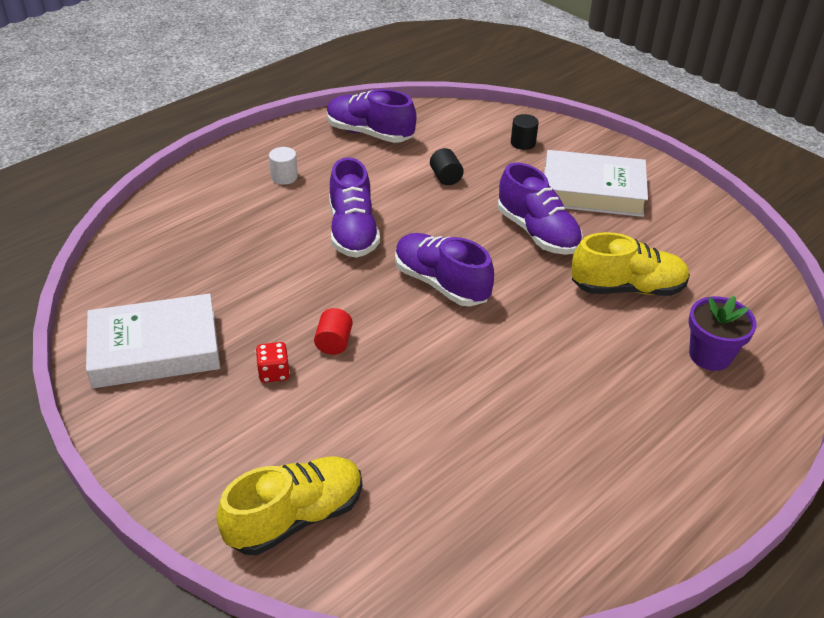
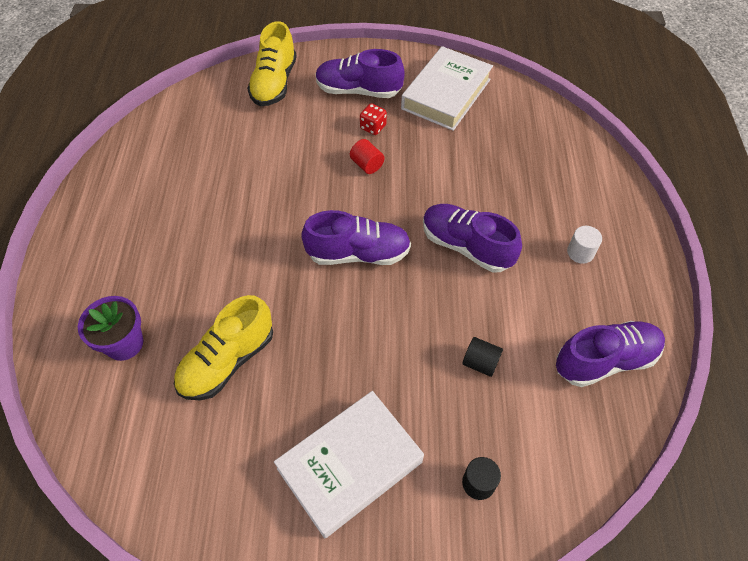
camera: 135 degrees right, 15 degrees up
purple shoe [498,162,583,255] -> purple shoe moved to [315,49,405,98]

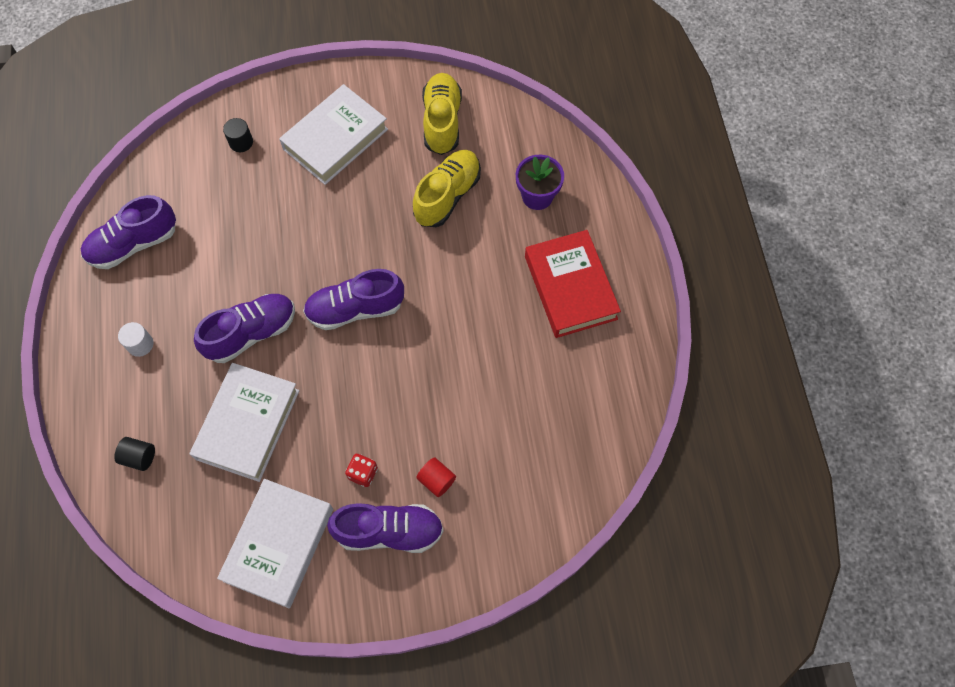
camera: 170 degrees right, 10 degrees up
yellow shoe [247,21,297,106] -> yellow shoe moved to [422,73,462,155]
red cylinder [350,139,384,174] -> red cylinder moved to [416,457,456,497]
purple shoe [423,204,522,272] -> purple shoe turned 60 degrees counterclockwise [194,294,295,363]
black cylinder [462,337,503,377] -> black cylinder moved to [114,437,155,471]
none -> white book [190,363,300,482]
none -> red book [525,230,621,338]

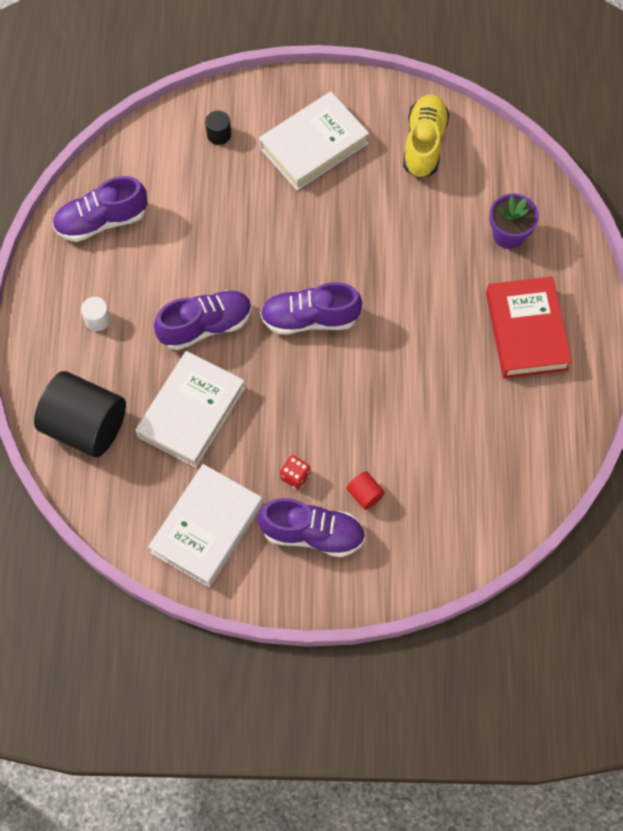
camera: 10 degrees right, 0 degrees up
black cylinder [114,437,155,471] -> black cylinder [34,371,126,458], size x2.44
yellow shoe [413,150,481,227] -> none

